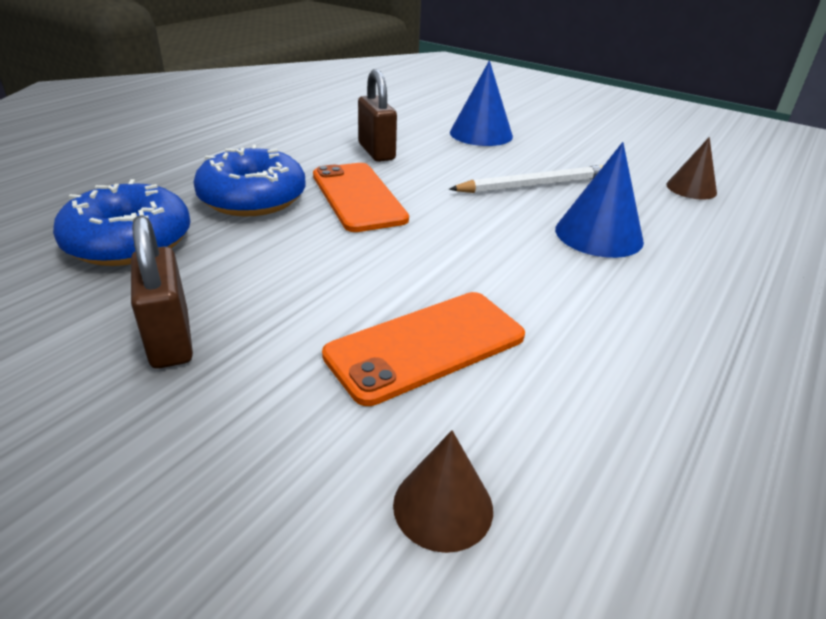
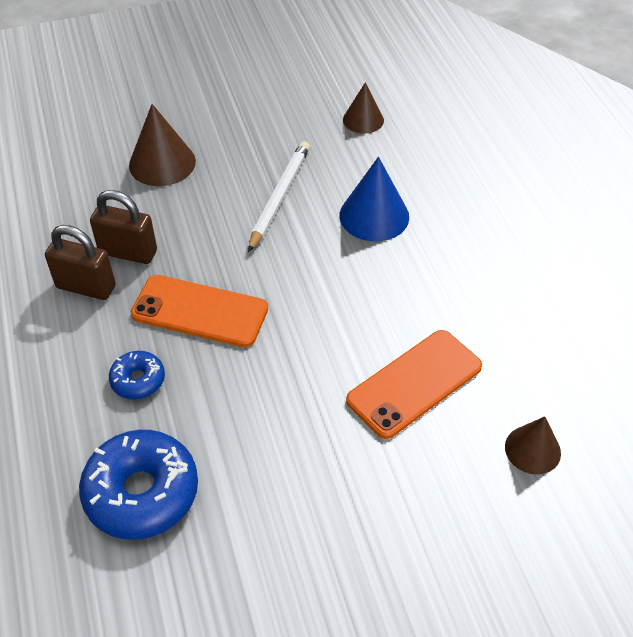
camera: 50 degrees left, 15 degrees up
brown padlock [131,215,193,369] -> brown padlock moved to [45,225,116,300]
blue donut [193,145,306,216] -> blue donut [109,351,165,399], size x0.52
orange phone [322,292,525,406] -> orange phone turned 45 degrees clockwise [346,330,482,439]
blue cone [450,60,513,146] -> brown cone [129,104,196,186]

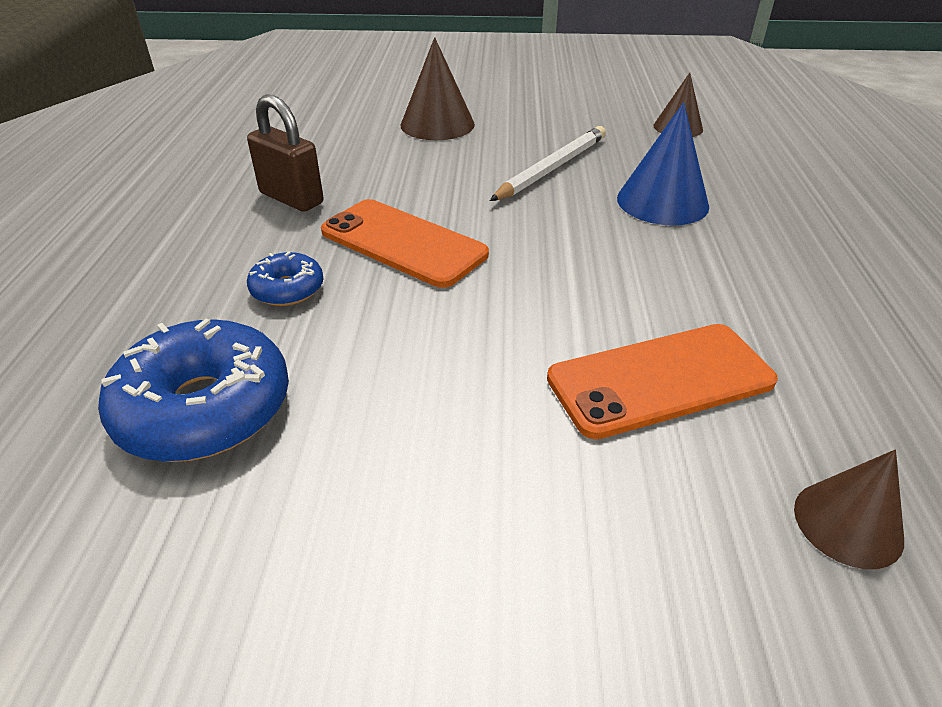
camera: 20 degrees right, 10 degrees down
brown padlock [90,190,157,264] -> none

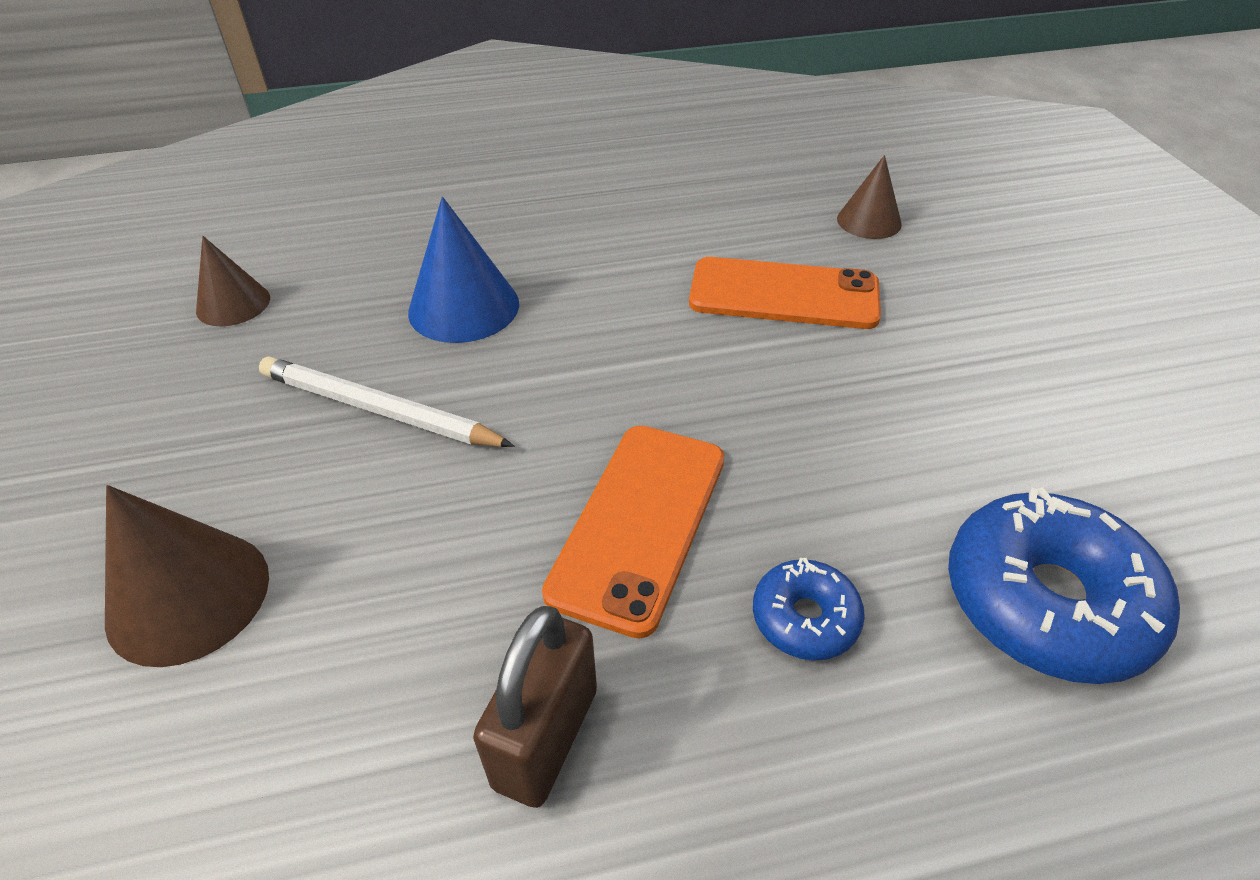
camera: 105 degrees left, 5 degrees up
orange phone [547,324,778,439] -> orange phone turned 45 degrees counterclockwise [689,257,881,329]

